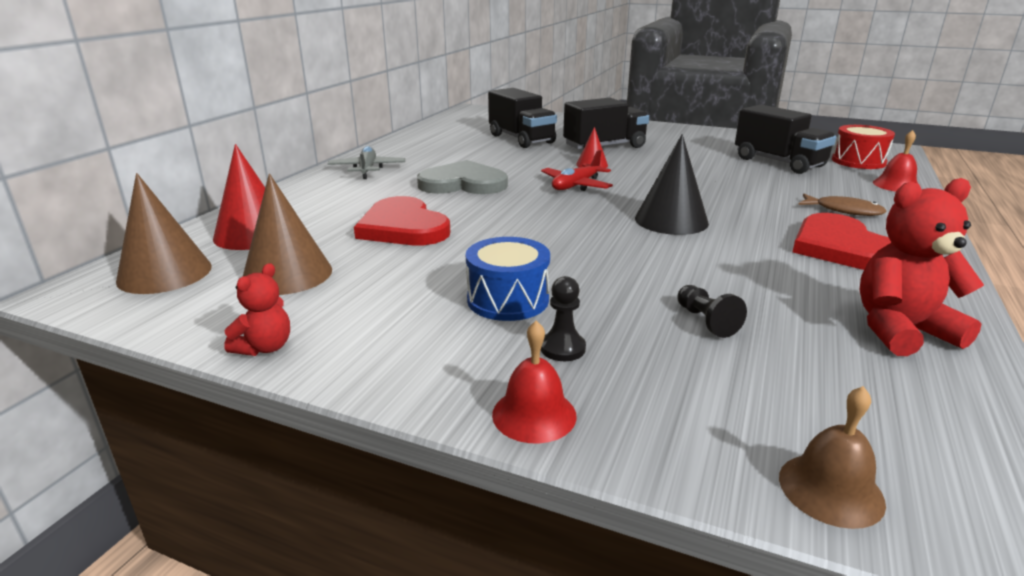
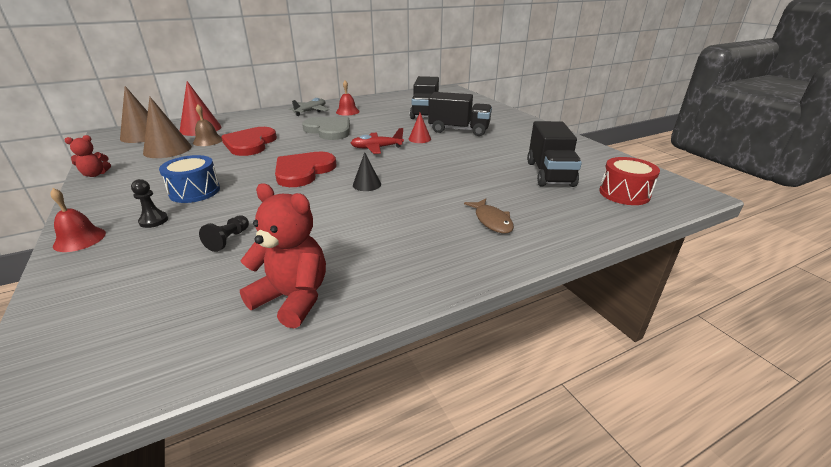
camera: 40 degrees right, 5 degrees up
black cone [635,134,709,235] -> black cone [353,152,381,191], size x0.55
brown bell [779,386,886,529] -> brown bell moved to [193,104,222,146]
red heart [793,213,892,270] -> red heart moved to [275,152,336,187]
red bell [873,130,918,192] -> red bell moved to [336,81,360,116]

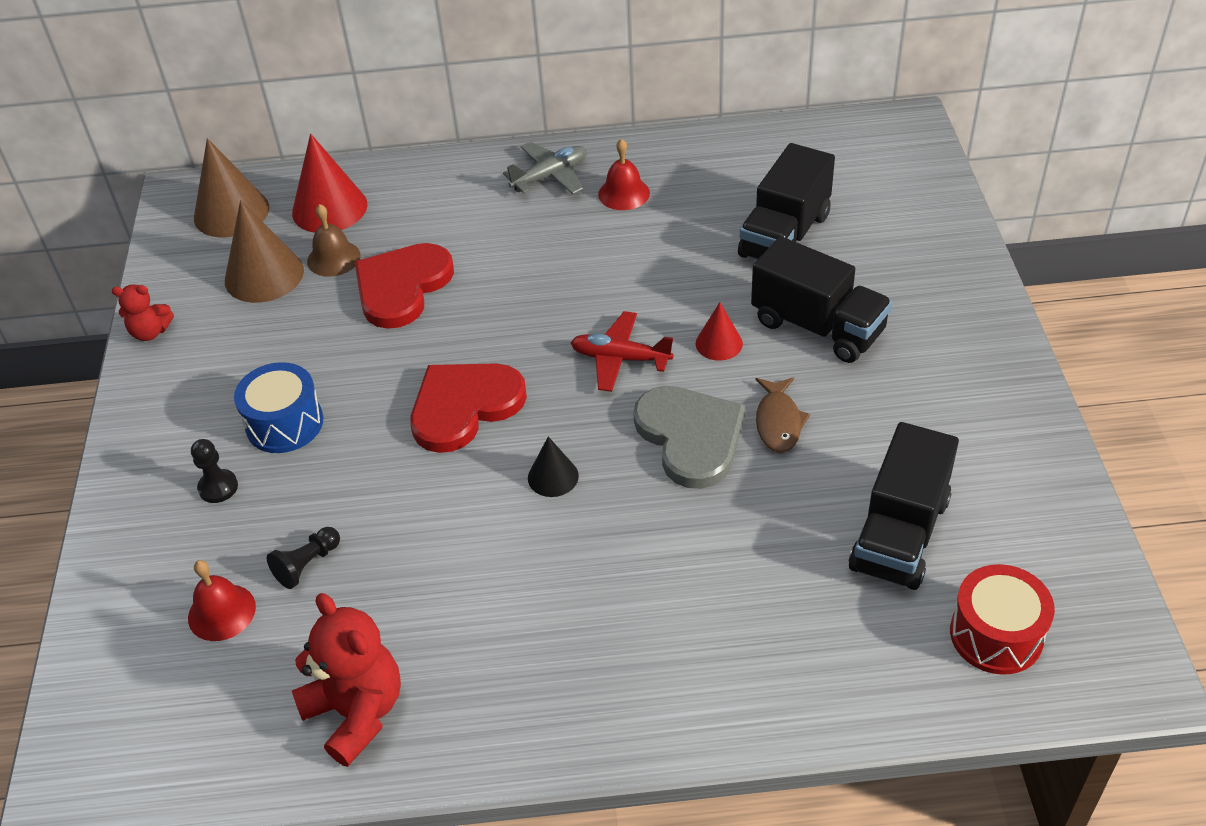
camera: 25 degrees right, 15 degrees up
red bell [50,188,106,252] -> red bell moved to [188,560,256,641]
grey heart [302,117,350,140] -> grey heart moved to [633,386,745,489]
brown fish [464,198,514,233] -> brown fish moved to [756,377,810,453]

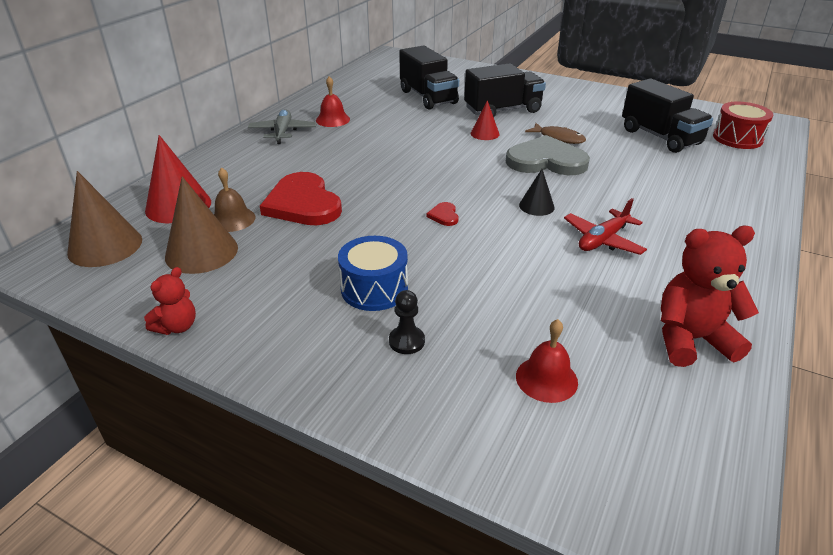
camera: 60 degrees left, 10 degrees down
black pawn [267,527,340,589] -> none
red heart [410,363,527,453] -> red heart [426,202,459,226], size x0.40
red plane [570,311,674,392] -> red plane moved to [564,198,647,255]

